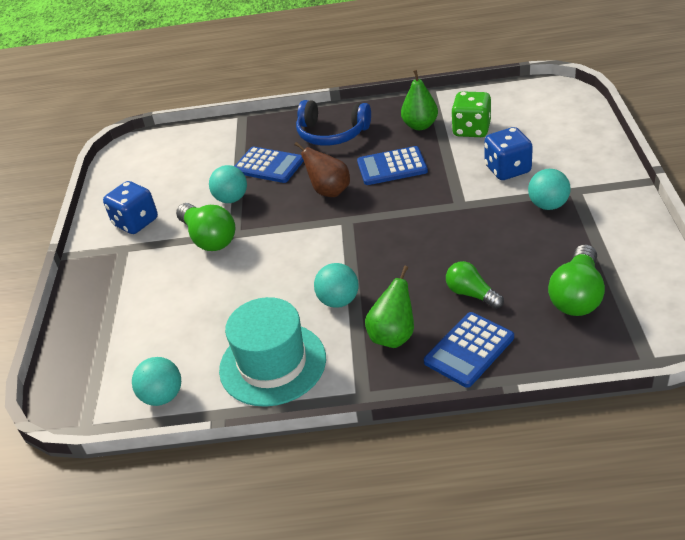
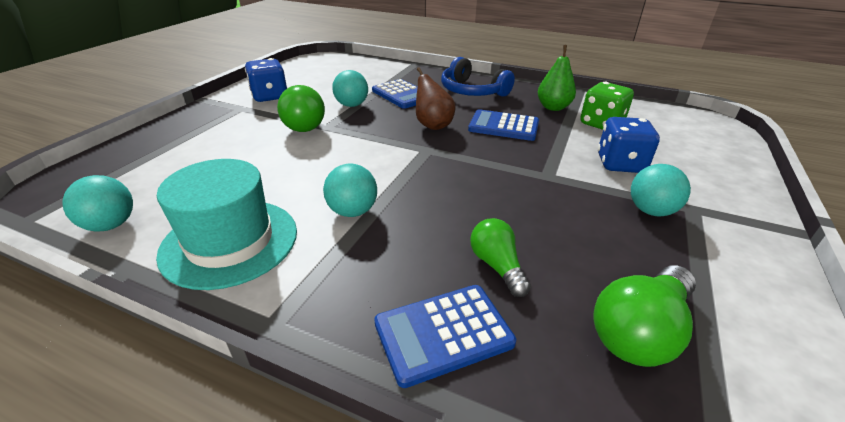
camera: 20 degrees right, 5 degrees down
green pear [365,266,414,348] -> none

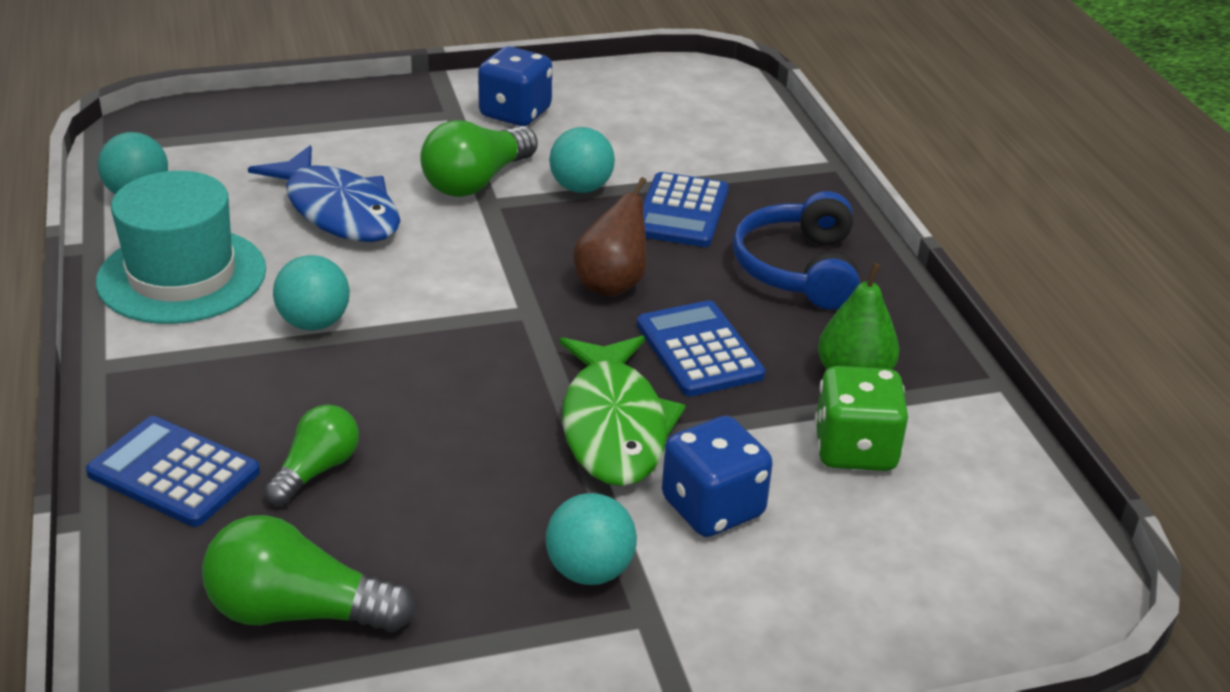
camera: 50 degrees right, 0 degrees up
none -> blue fish [248,145,400,242]
none -> green fish [560,336,686,486]

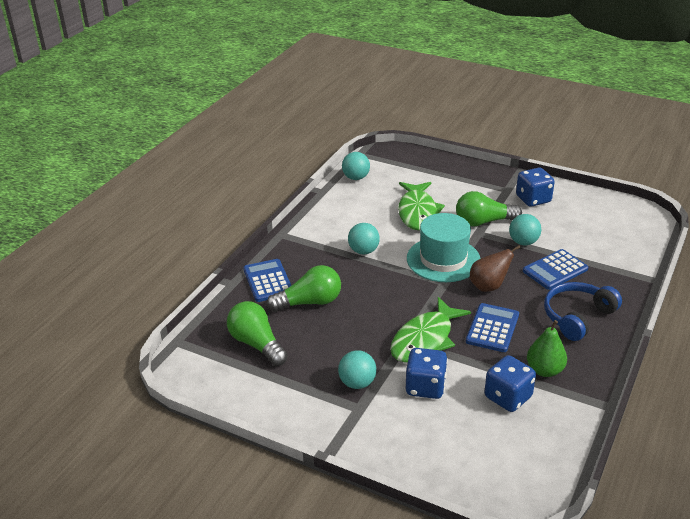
camera: 45 degrees right, 0 degrees up
turquoise hat [96,171,266,324] -> turquoise hat moved to [407,213,481,282]
blue fish [248,145,400,242] -> green fish [398,182,445,230]
green light bulb [264,405,359,506] -> green light bulb [267,265,341,312], size x1.55
green dice [815,366,908,471] -> blue dice [484,355,536,412]

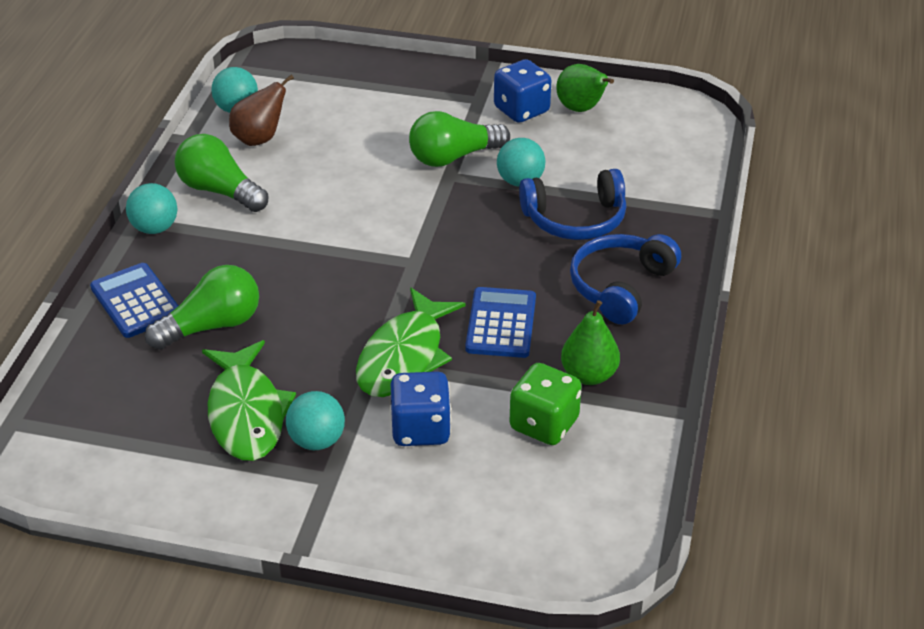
camera: 15 degrees left, 5 degrees up
green light bulb [227,301,288,366] -> green light bulb moved to [175,134,268,212]
turquoise ball [348,223,380,255] -> turquoise ball moved to [126,183,177,234]
green fish [398,182,445,230] -> green fish moved to [202,340,296,461]
turquoise hat [407,213,481,282] -> none
brown pear [470,245,521,292] -> brown pear moved to [229,74,294,146]
blue dice [484,355,536,412] -> green dice [509,363,582,445]
blue calculator [523,249,588,290] -> blue headphones [519,169,626,240]
none -> green pear [556,64,614,112]

